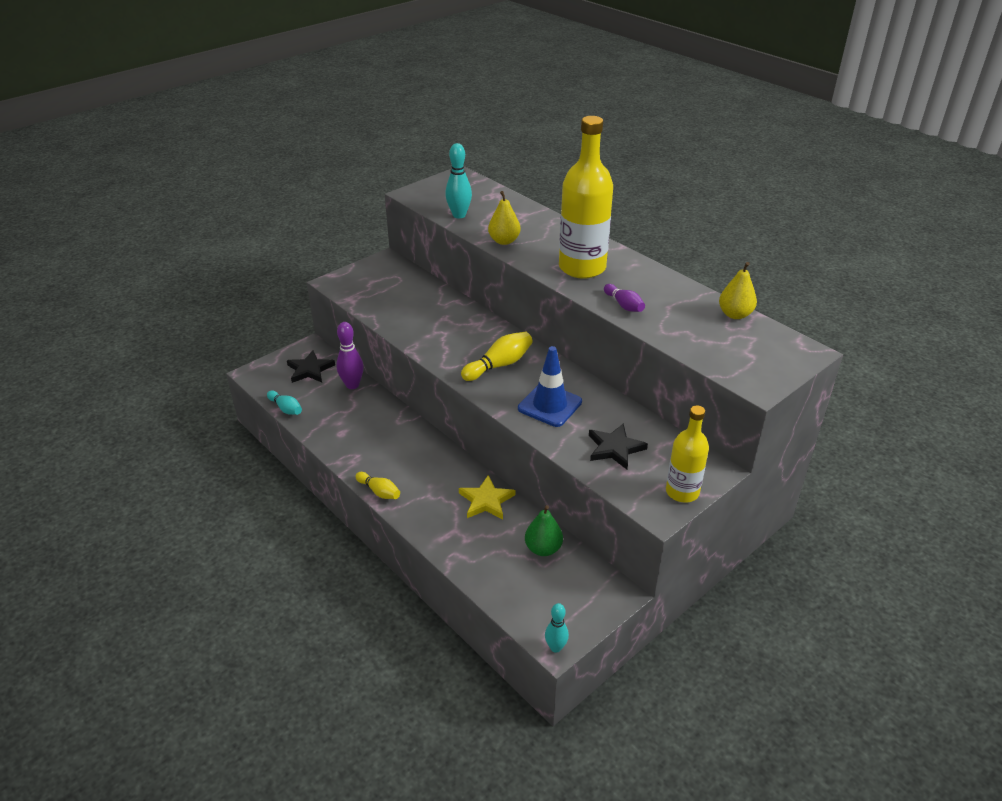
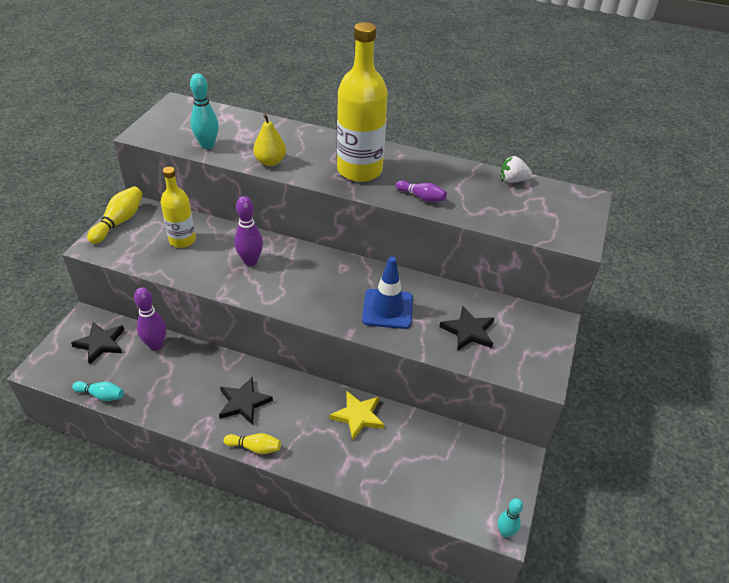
camera: 30 degrees left, 5 degrees up
yellow bowling pin [461,332,533,381] -> yellow bowling pin moved to [87,186,143,244]
green pear [525,505,563,556] -> none
yellow bottle [666,405,709,503] -> yellow bottle moved to [160,167,196,248]
yellow pear [719,262,757,319] -> white strawberry [500,156,532,183]
none -> black star [219,377,273,425]
none -> purple bowling pin [234,196,263,266]

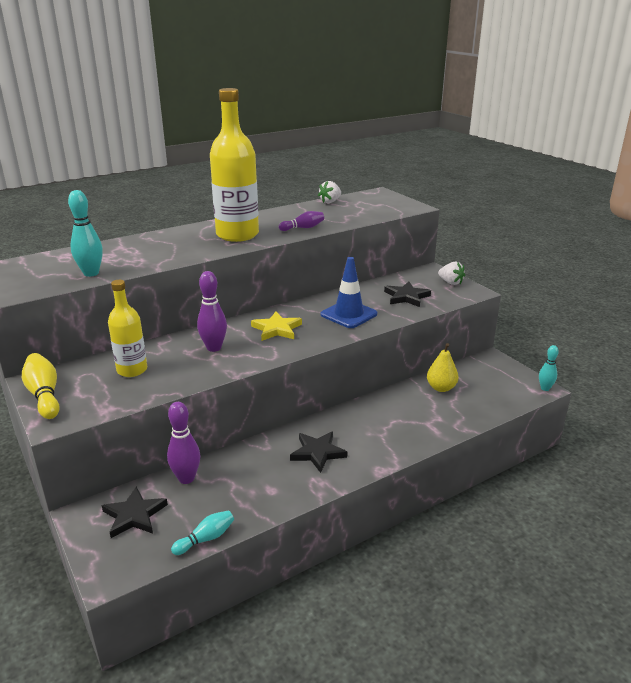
camera: 50 degrees left, 15 degrees down
yellow bowling pin [224,433,281,454] -> none
yellow pear [253,114,286,166] -> yellow pear moved to [427,343,459,392]
yellow star [329,391,384,440] -> yellow star moved to [251,311,302,341]
none -> white strawberry [438,262,465,285]

